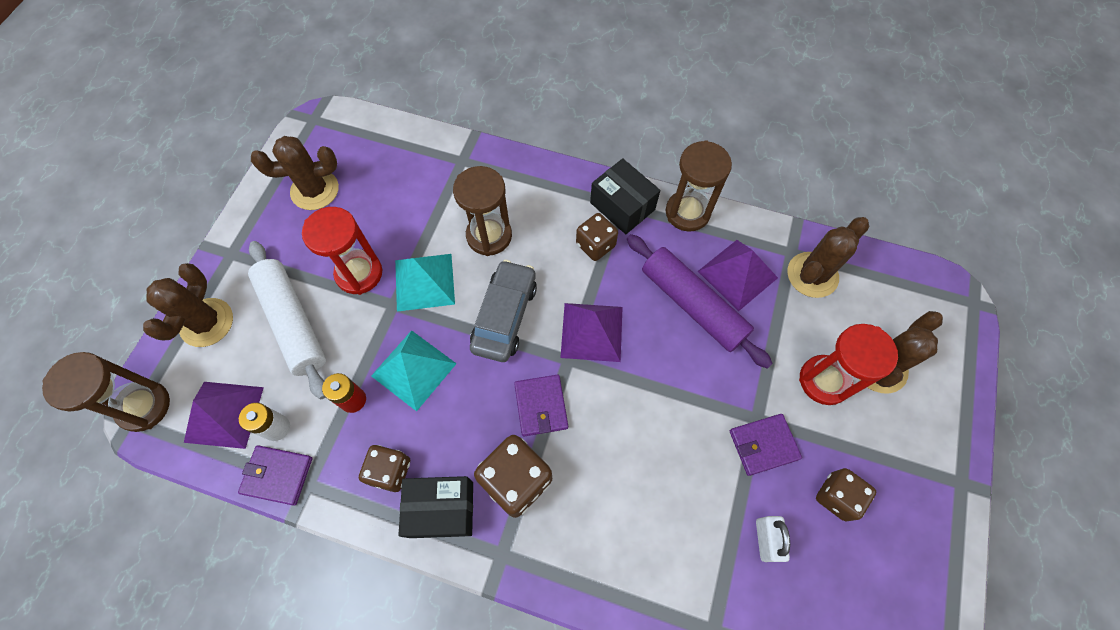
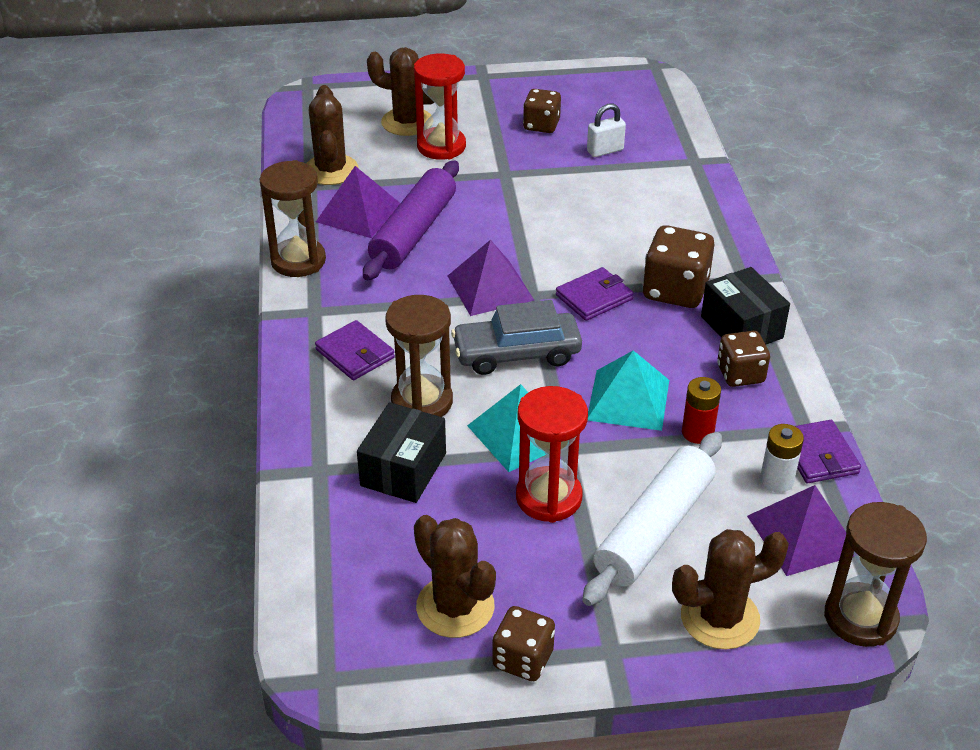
camera: 115 degrees left, 25 degrees down
brown dice [576,213,618,261] -> brown dice moved to [492,606,555,681]
black box [590,158,660,234] -> black box moved to [357,402,446,503]
purple wallet [730,414,802,476] -> purple wallet moved to [315,320,395,380]
brown cactus [787,217,869,298] -> brown cactus turned 60 degrees clockwise [306,85,358,185]

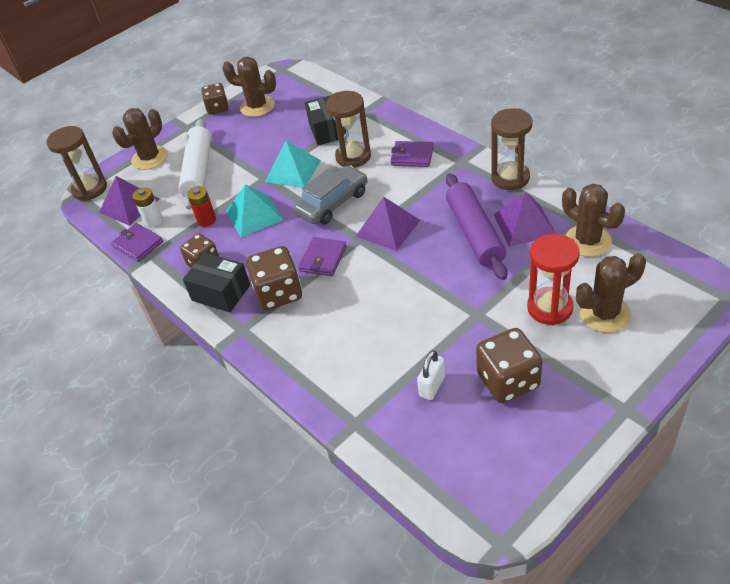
camera: 150 degrees right, 5 degrees up
red hourglass [516,386,588,523] -> none
brown dice [523,89,561,133] -> brown dice [476,328,542,403], size x1.54

